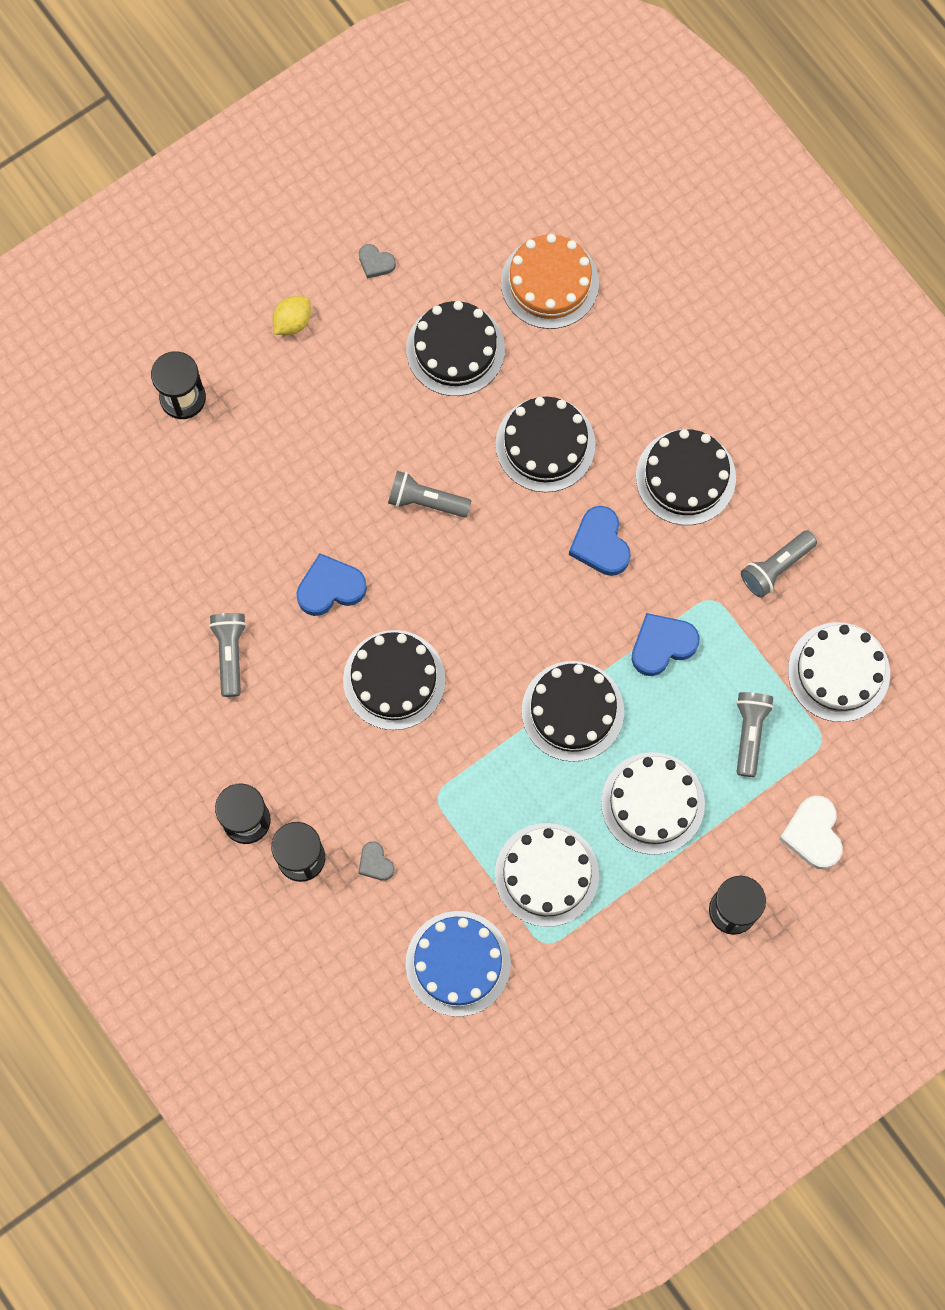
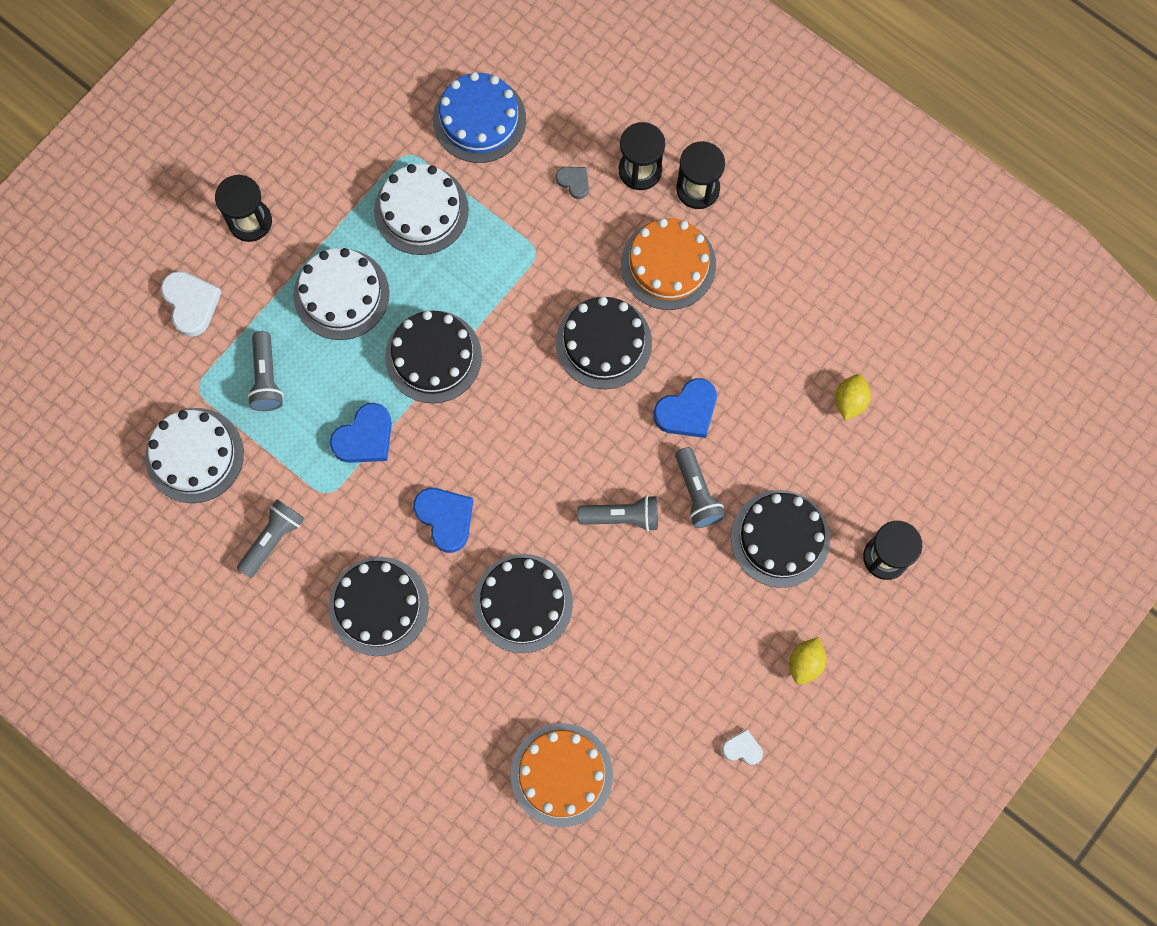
camera: 165 degrees right, 0 degrees up
grey flashlight [209,613,247,697] -> grey flashlight moved to [675,447,726,528]
grey heart [359,244,396,279] -> white heart [722,729,763,765]
black cake [406,301,505,396] -> black cake moved to [731,490,830,588]
none -> orange cake [621,218,716,310]
none -> yellow lemon [835,374,871,420]

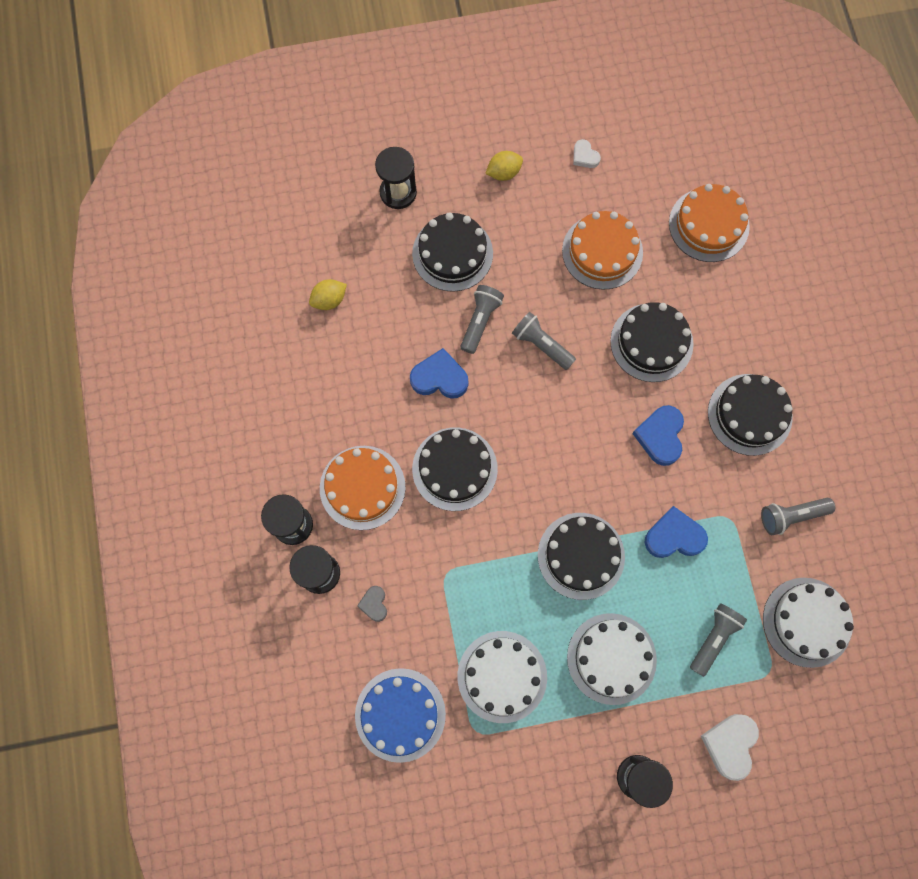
camera: 140 degrees left, 0 degrees up
none -> orange cake [562,211,643,290]

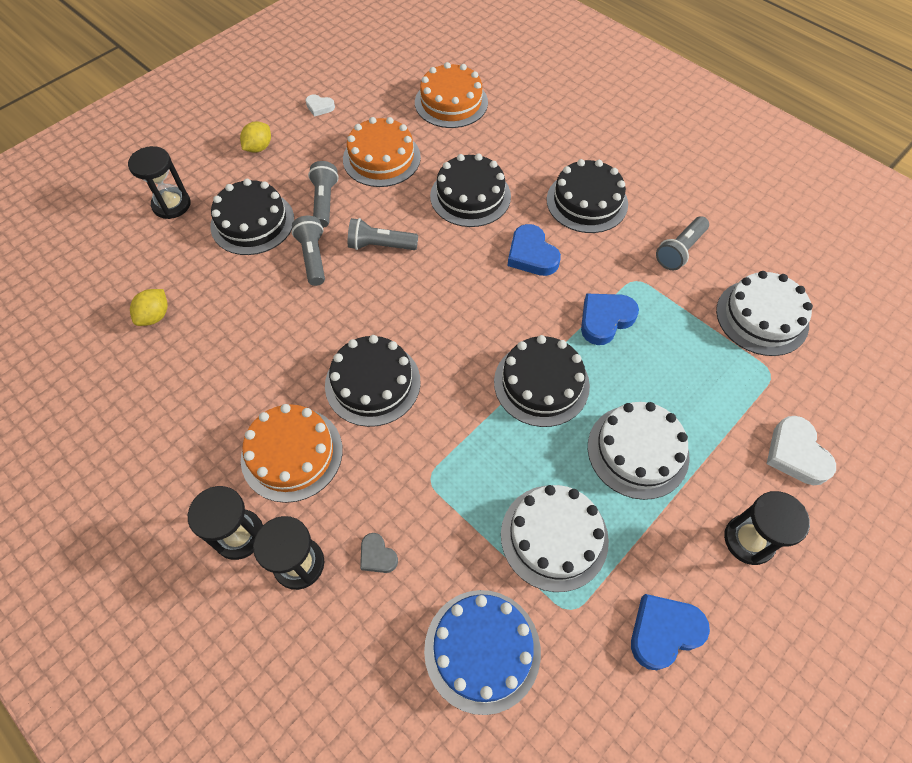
camera: 35 degrees left, 15 degrees down
blue heart [410,348,468,399] -> blue heart moved to [631,594,710,670]
grey flashlight [690,603,747,677] -> grey flashlight moved to [308,161,339,228]

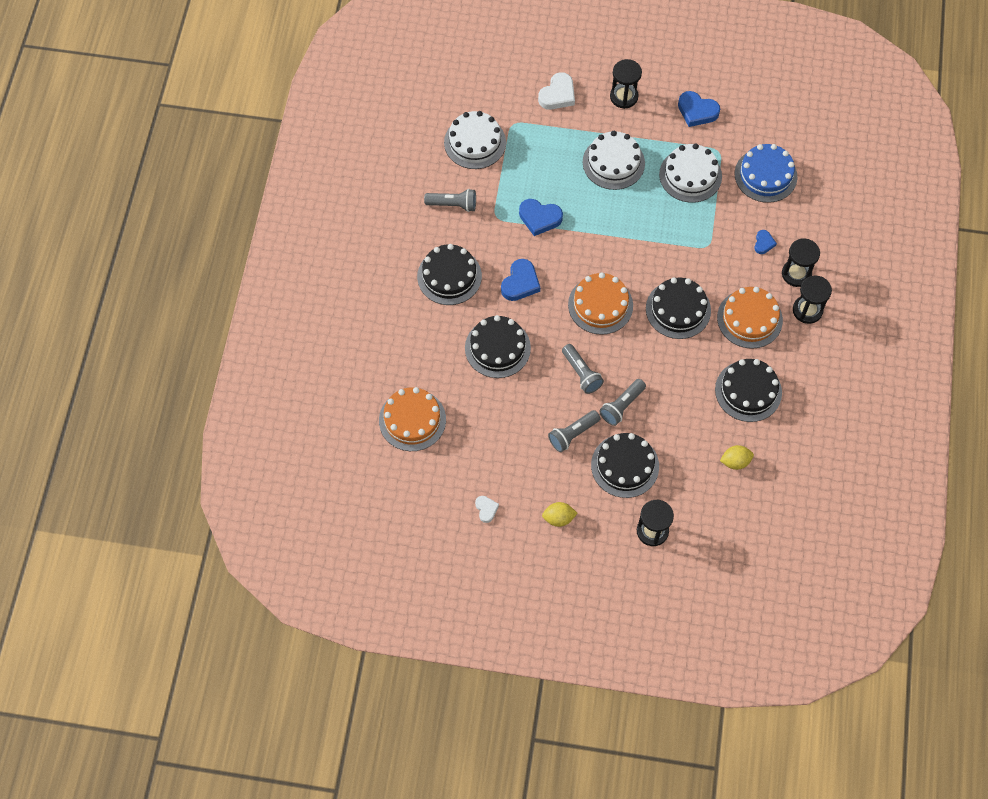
camera: 125 degrees left, 5 degrees up
orange cake [343,117,421,187] -> orange cake moved to [568,273,633,335]
grey heart [360,533,398,573] -> blue heart [754,230,777,254]
black cake [494,335,590,427] -> black cake moved to [715,359,782,422]

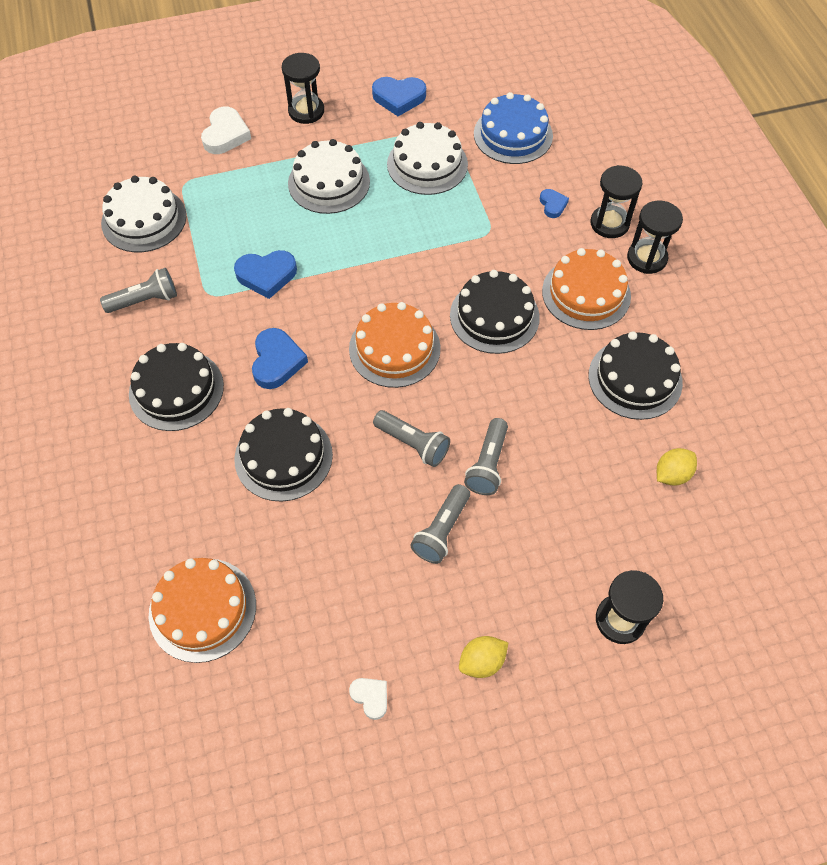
camera: 25 degrees left, 5 degrees down
black cake [591,433,659,498] -> none

